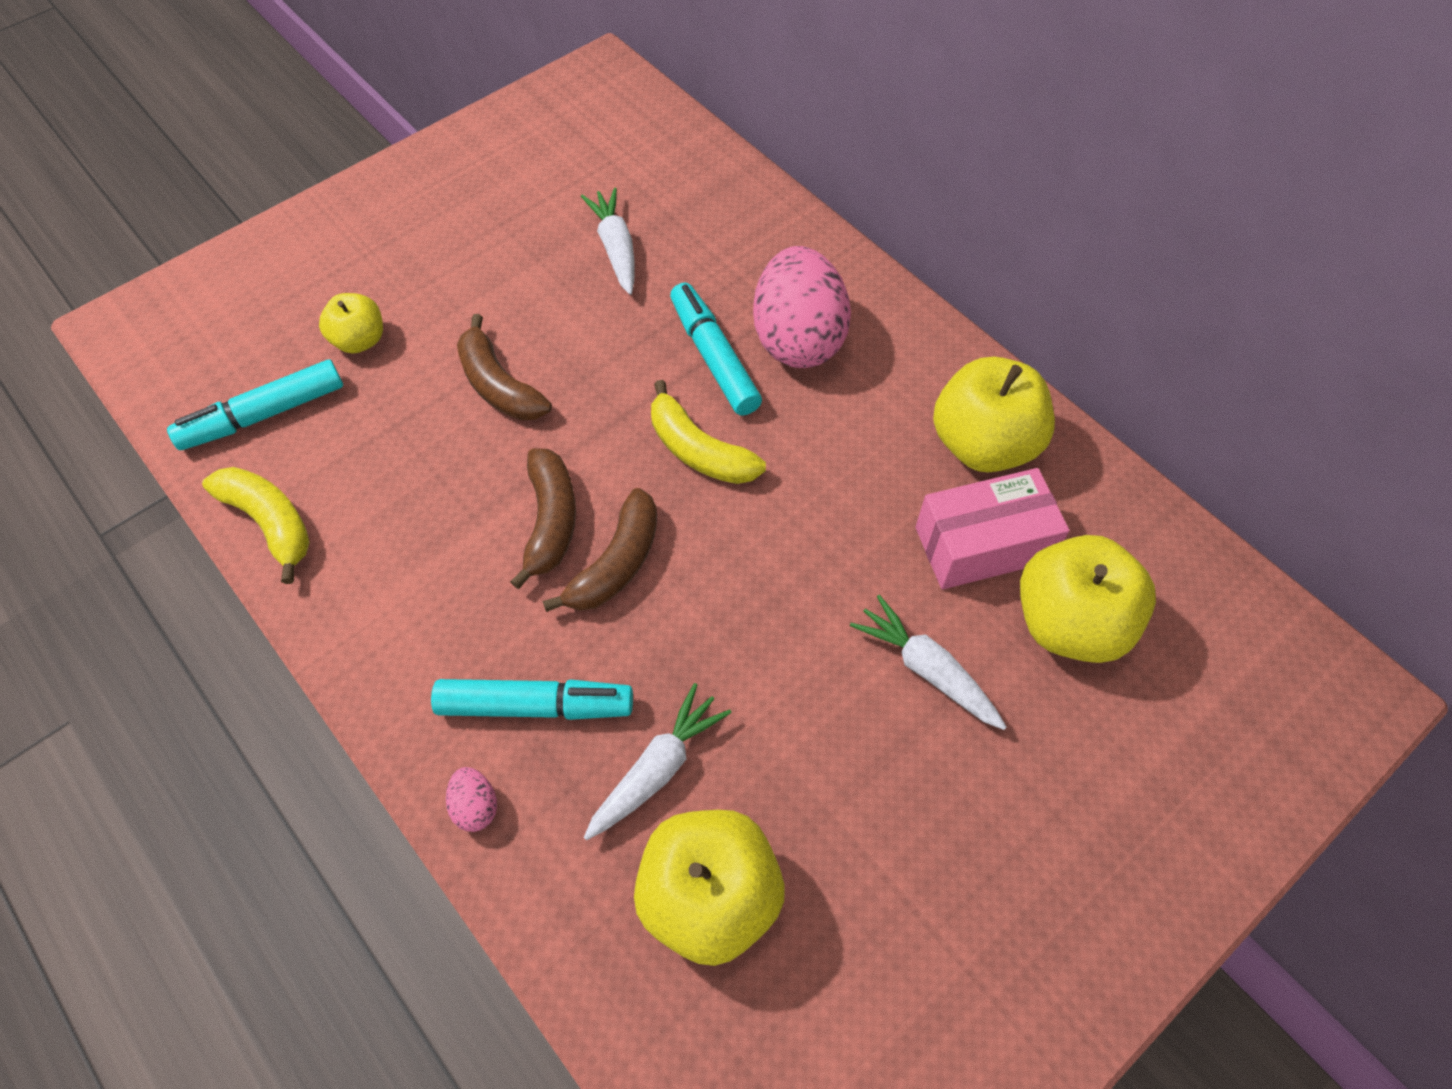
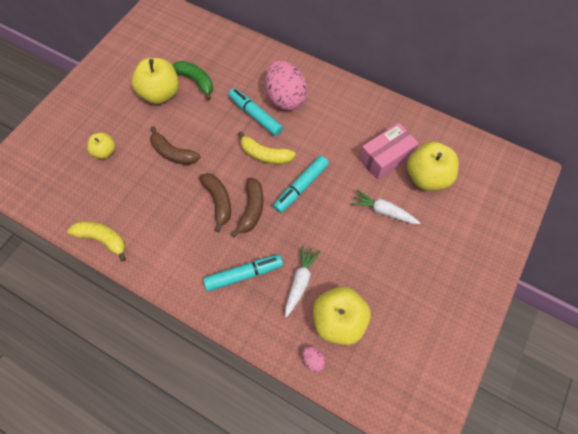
camera: 20 degrees left, 5 degrees up
turquoise marker [167,359,343,450] -> turquoise marker moved to [273,156,329,213]
pink egg [446,767,497,832] -> pink egg moved to [302,346,326,372]
white carrot [581,188,635,295] -> green banana [173,61,213,100]
yellow apple [933,357,1055,473] -> yellow apple moved to [132,58,179,104]

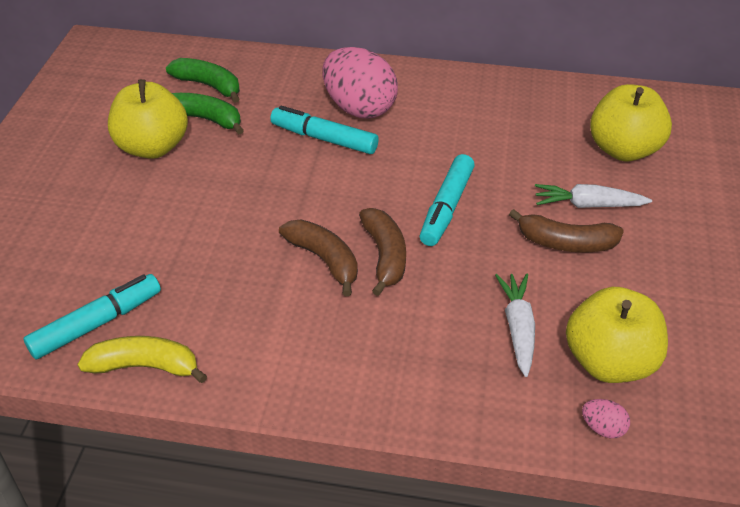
camera: 20 degrees left, 20 degrees down
yellow apple [87,133,116,159] -> none
brown banana [150,126,200,165] -> brown banana moved to [509,209,624,253]
turquoise marker [203,255,283,291] -> turquoise marker moved to [24,274,161,359]
yellow banana [238,131,296,164] -> none
pink box [359,123,419,180] -> none
none -> green banana [166,58,240,103]

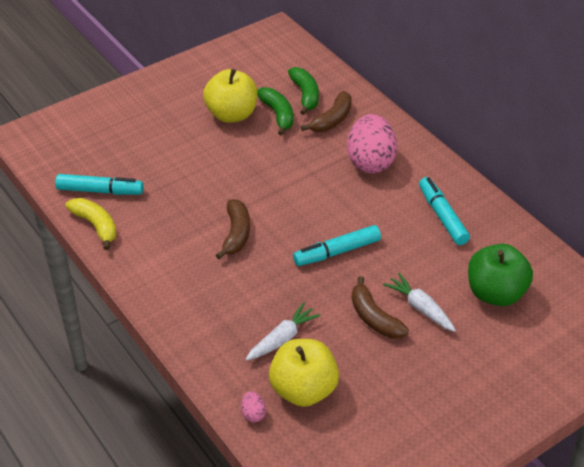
camera: 45 degrees right, 0 degrees up
turquoise marker [270,106,379,154] -> turquoise marker moved to [419,177,470,245]
brown banana [359,208,406,296] -> brown banana moved to [301,91,352,132]
yellow apple [590,84,672,161] -> green apple [468,244,533,306]

